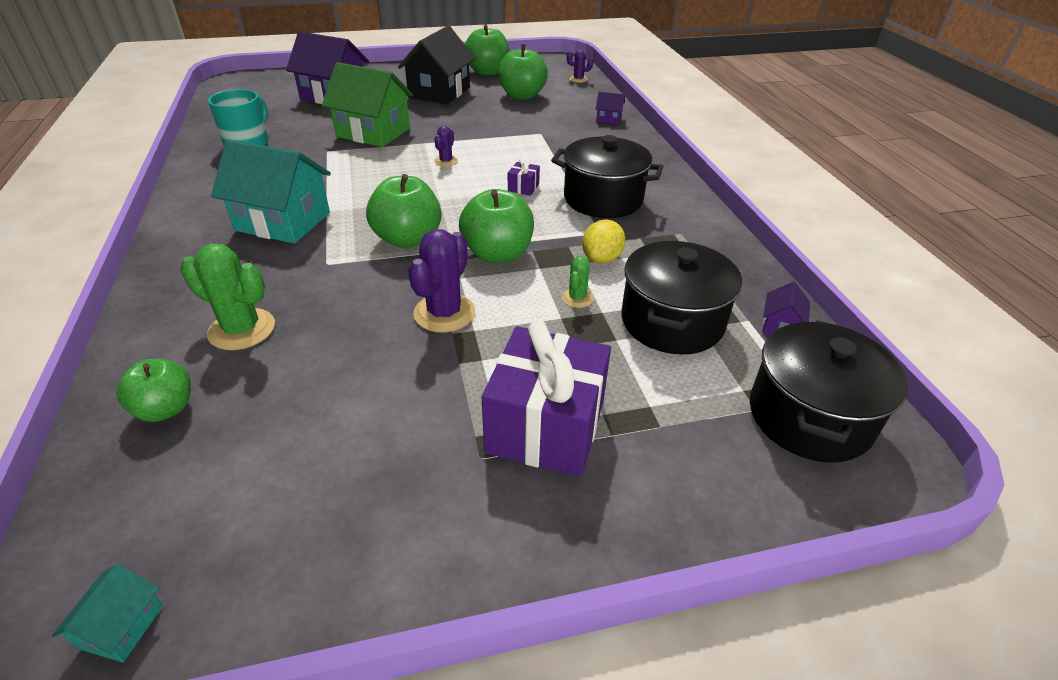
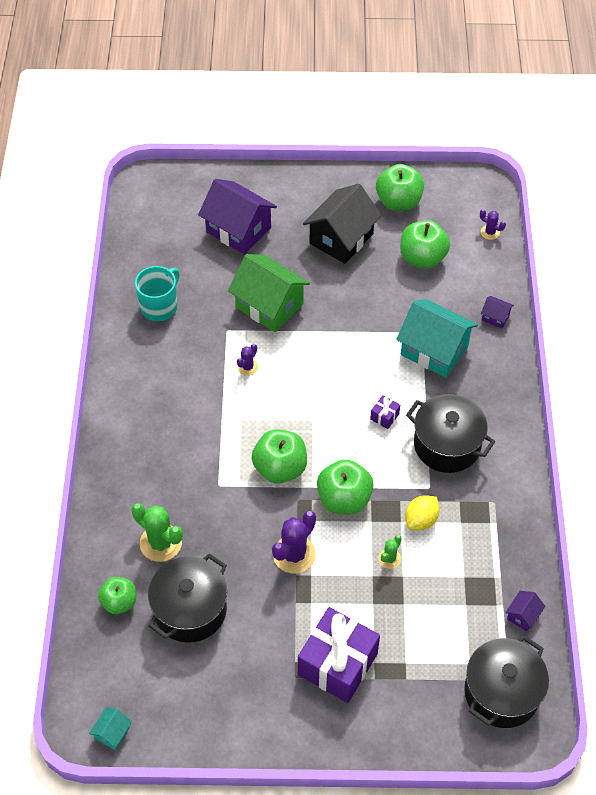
camera: 15 degrees right, 15 degrees up
turquoise house [211,139,331,244] -> turquoise house moved to [396,299,478,378]
purple cactus [434,126,458,167] -> purple cactus moved to [237,344,258,376]
black pot [621,241,742,355] -> black pot moved to [148,553,227,643]

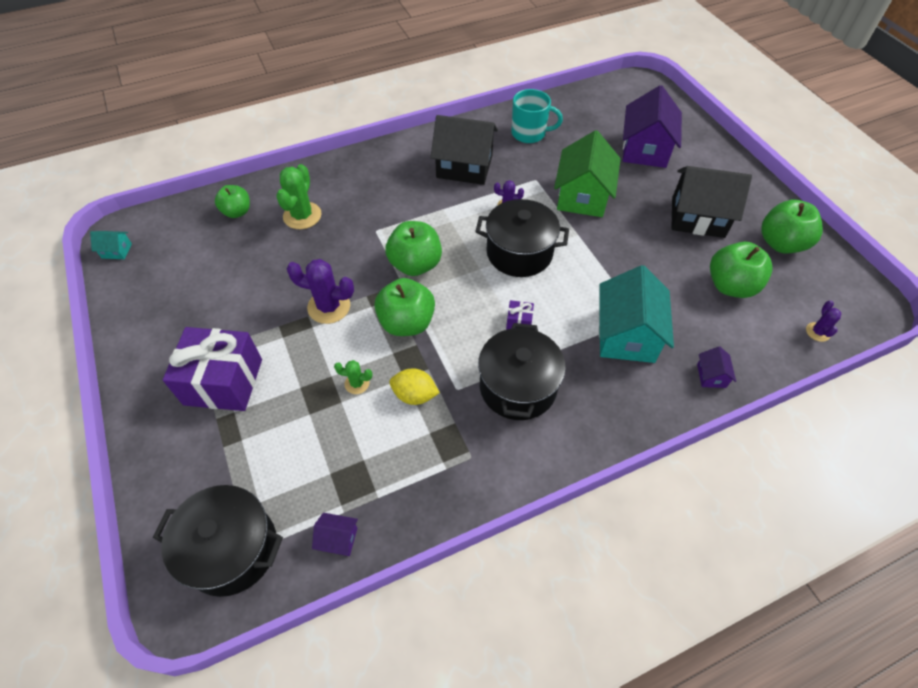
camera: 65 degrees right, 0 degrees up
black pot [148,553,227,643] -> black pot moved to [475,199,569,277]
none -> black house [430,115,498,185]

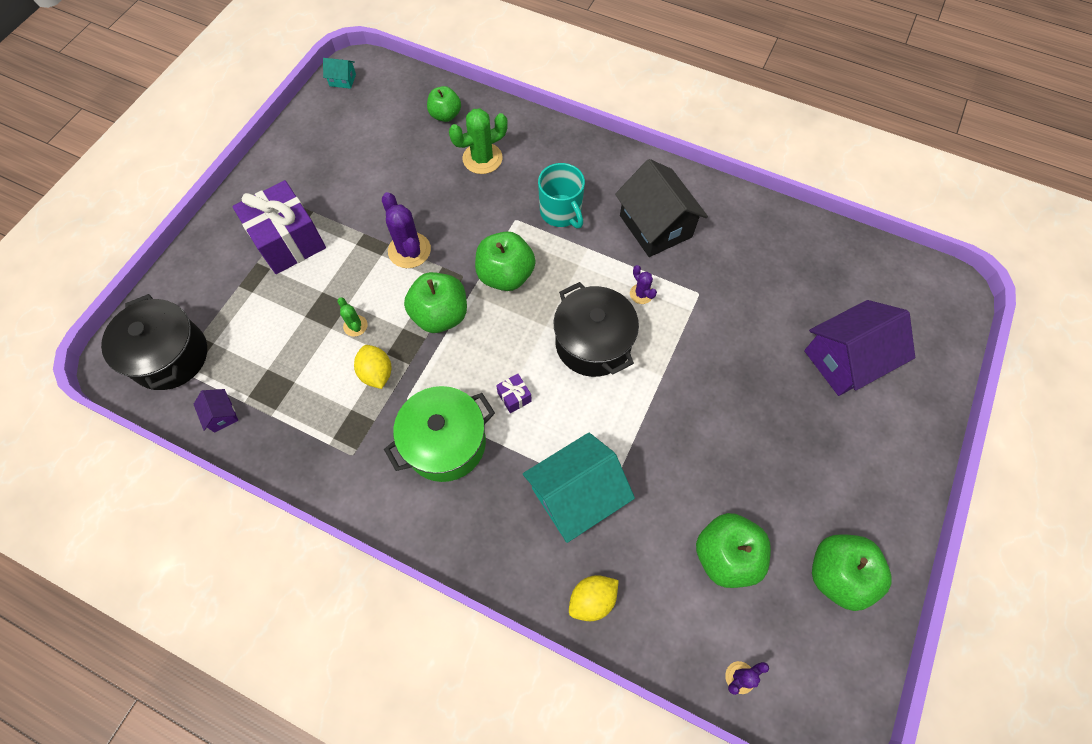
camera: 50 degrees right, 10 degrees up
turquoise house [90,231,132,259] -> turquoise house turned 45 degrees counterclockwise [323,58,356,89]
black pot [478,323,566,420] -> green pot [384,386,495,482]
turquoise mug [512,89,563,143] -> turquoise mug moved to [538,163,585,229]
green house [554,130,621,217] -> none
black house [671,166,752,238] -> none
purple house [697,347,736,388] -> yellow lemon [569,575,619,621]

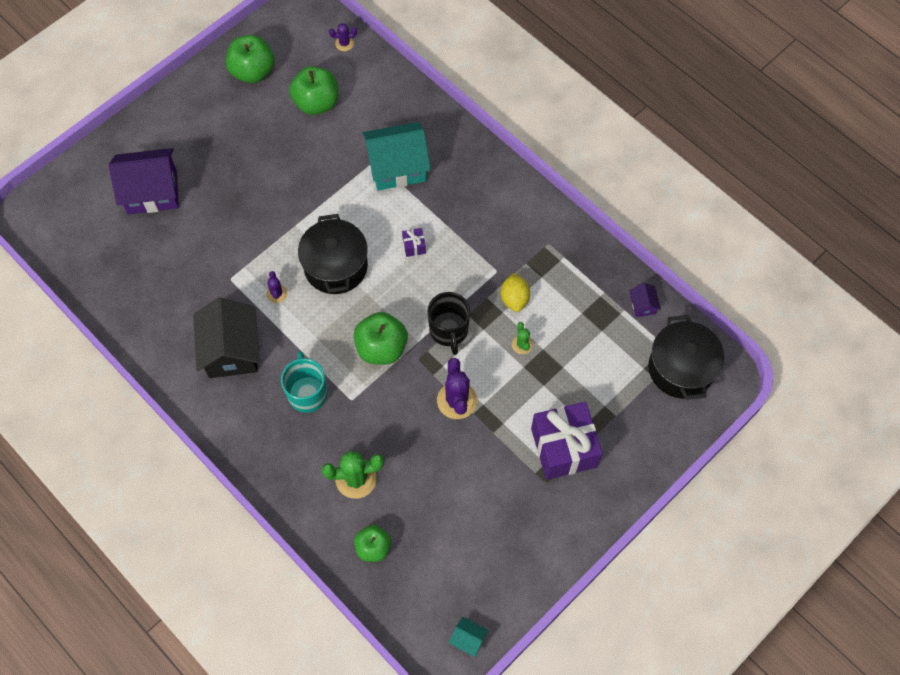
camera: 160 degrees left, 0 degrees up
green pot [384,386,495,482] -> none
green apple [404,272,467,333] -> black mug [427,292,470,355]
yellow lemon [569,575,619,621] -> none

